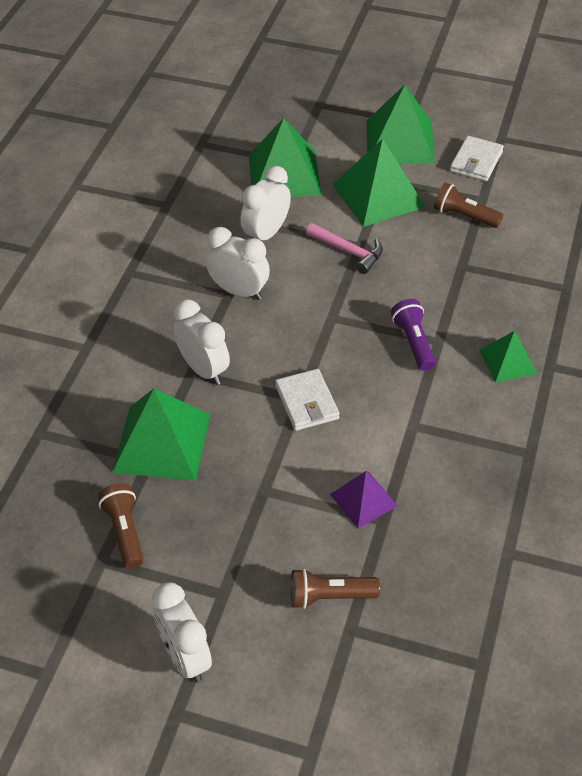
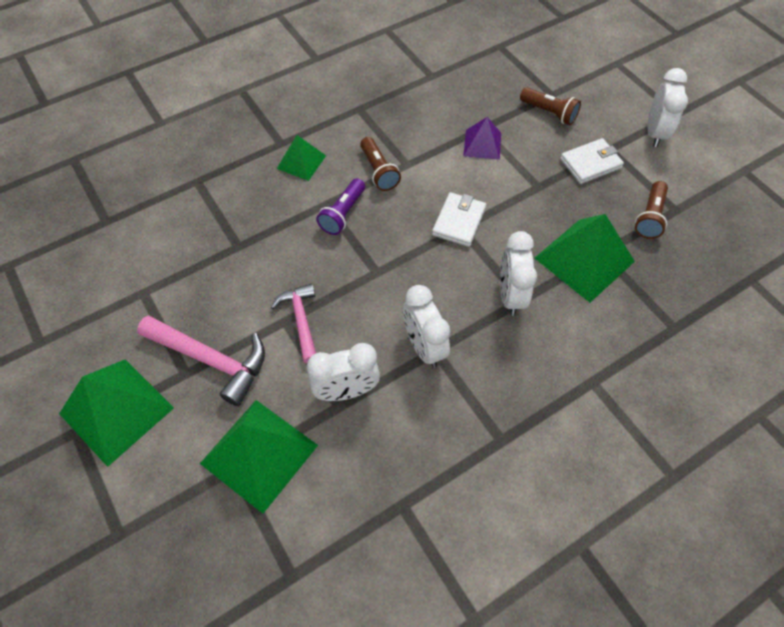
camera: 140 degrees left, 10 degrees up
green pyramid [333,139,425,227] -> pink hammer [137,315,265,406]
brown flashlight [434,182,503,228] -> brown flashlight moved to [360,137,401,191]
white wallet [450,136,504,181] -> white wallet moved to [560,138,624,184]

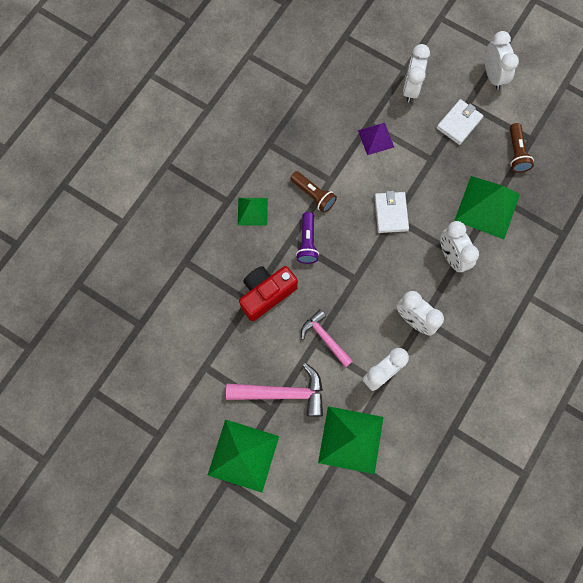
camera: 25 degrees left, 15 degrees up
brown flashlight [520,87,581,125] -> white clock [403,44,430,102]
none -> red camera [239,266,298,321]

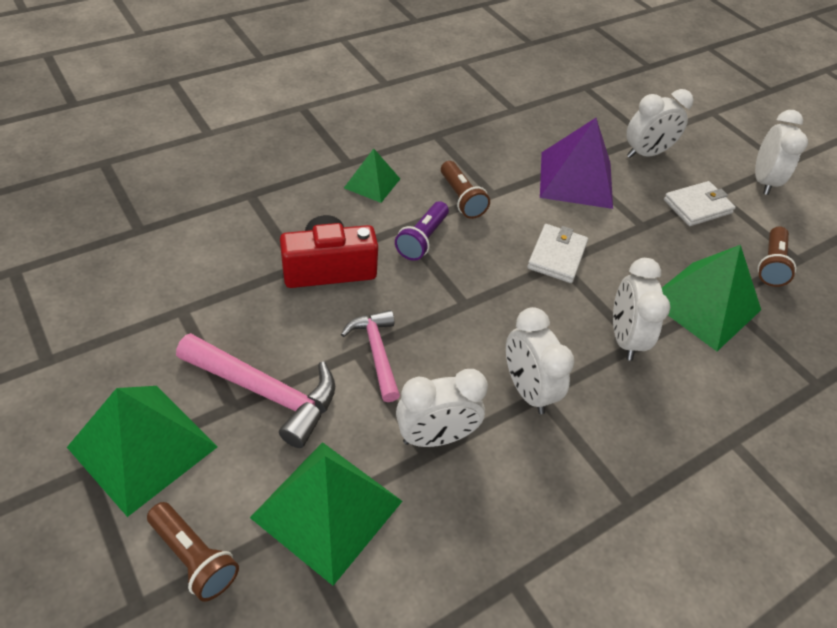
camera: 20 degrees right, 25 degrees down
purple pyramid [358,123,394,155] -> purple pyramid [540,118,613,209], size x1.77
white clock [403,44,430,102] -> white clock turned 150 degrees counterclockwise [626,89,694,158]
none -> brown flashlight [147,502,239,602]

